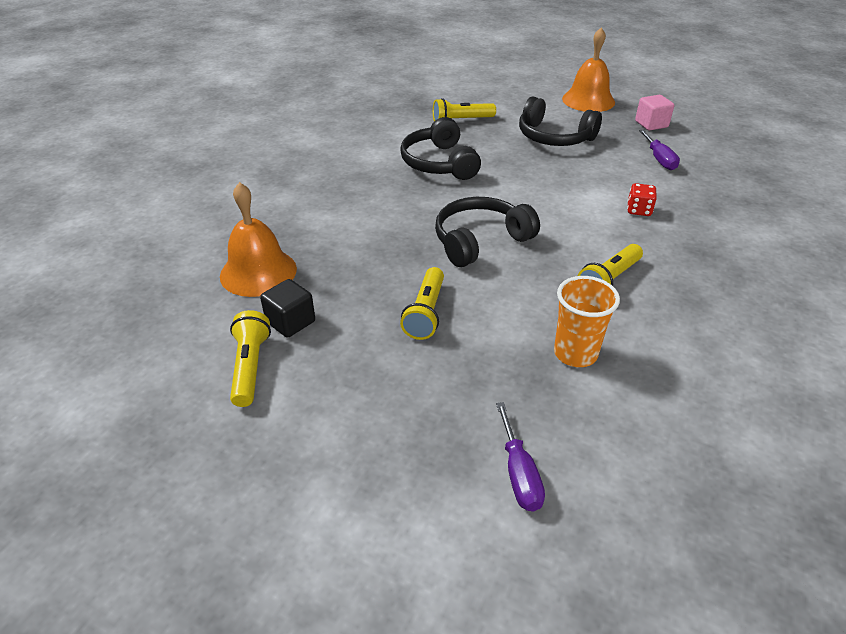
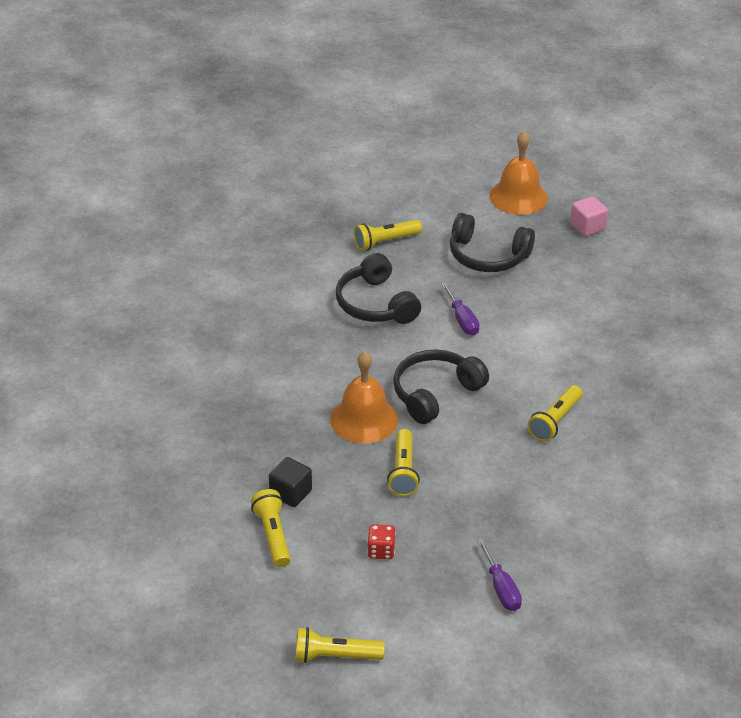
camera: 10 degrees left, 0 degrees up
orange bell [220,182,297,297] -> orange bell moved to [330,351,398,444]
orange cup [554,276,620,367] -> none
red dice [627,183,657,216] -> red dice moved to [367,524,396,559]
purple screwdriver [639,130,680,170] -> purple screwdriver moved to [442,283,480,335]
none -> yellow flashlight [296,627,385,663]

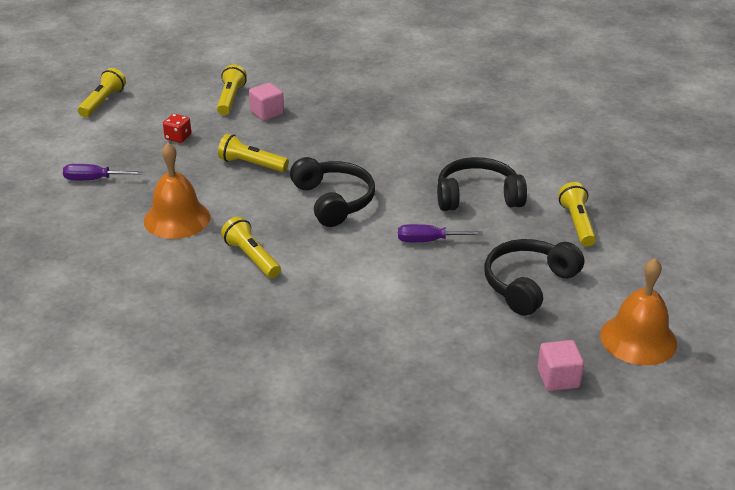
camera: 110 degrees right, 5 degrees down
yellow flashlight [251,489,291,567] -> yellow flashlight turned 90 degrees counterclockwise [217,64,247,115]
black cube [269,457,312,507] -> pink cube [249,83,284,121]
orange bell [330,351,398,444] -> orange bell moved to [144,143,210,239]

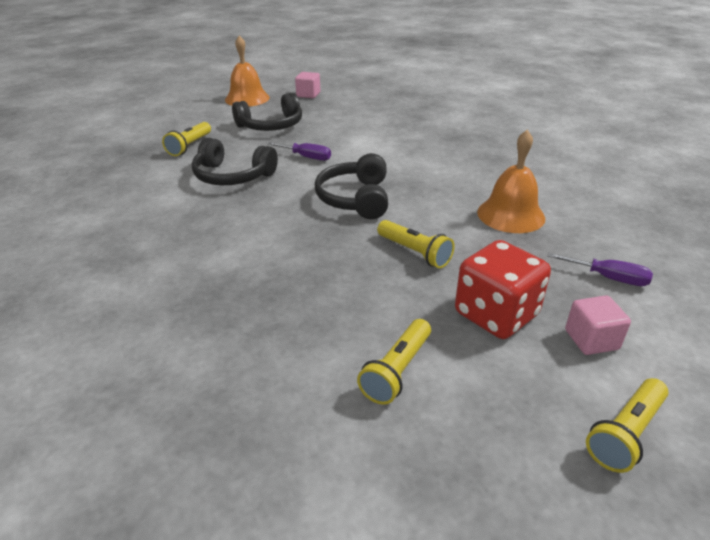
camera: 155 degrees left, 0 degrees up
red dice [163,114,191,143] -> red dice [455,240,551,339], size x2.17
yellow flashlight [221,216,281,278] -> none
pink cube [249,83,284,121] -> pink cube moved to [565,295,631,355]

